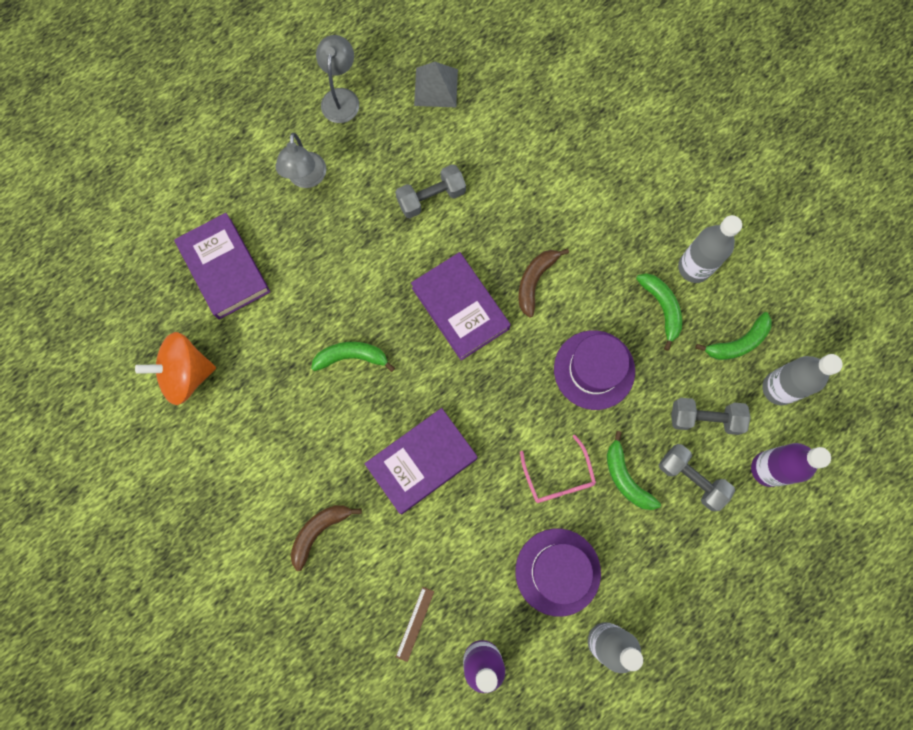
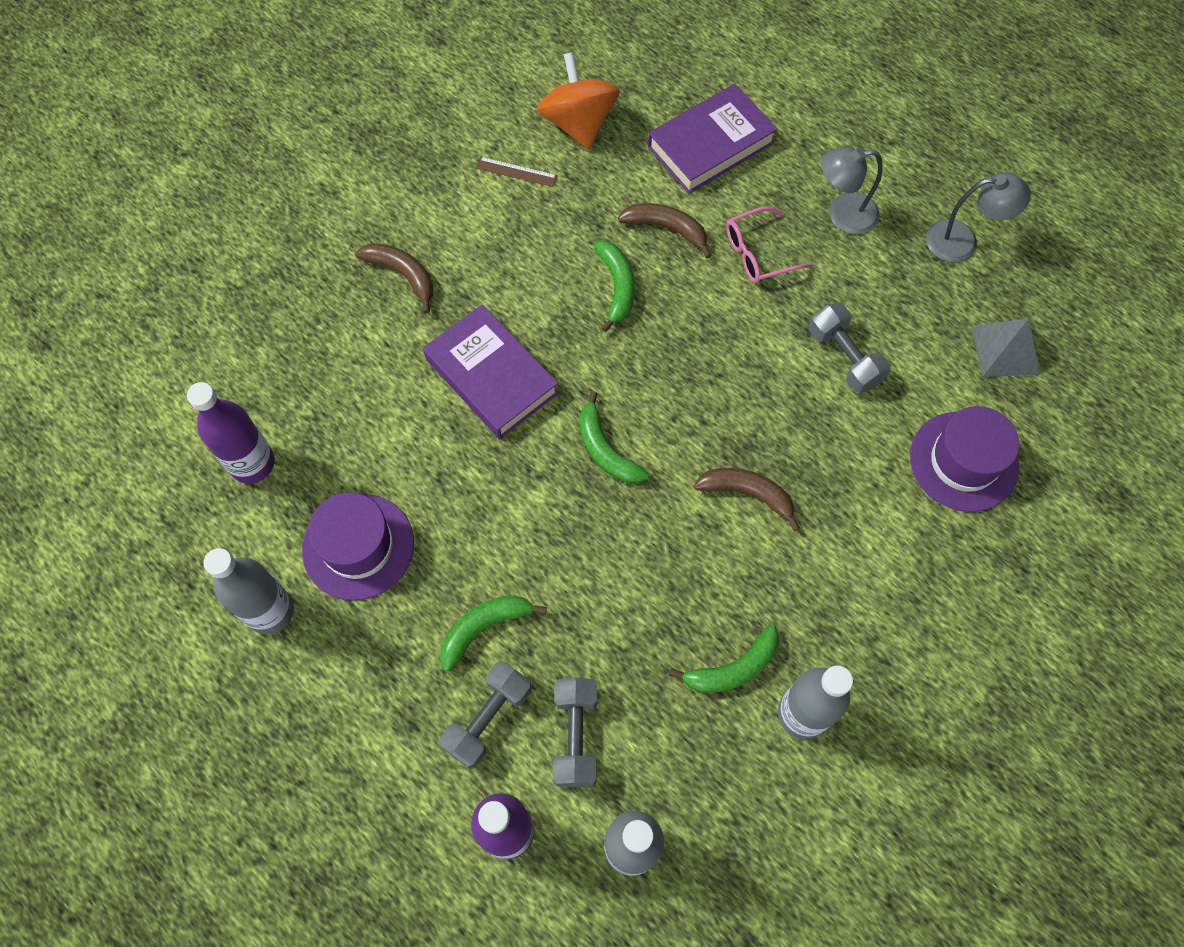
camera: 85 degrees right, 10 degrees down
brown ruler [396,587,434,662] -> brown ruler moved to [476,157,557,187]
purple book [411,252,511,361] -> none
pink glasses [520,435,596,503] -> pink glasses moved to [726,207,813,283]
purple hat [554,330,635,410] -> purple hat moved to [910,406,1019,512]
green banana [695,312,772,360] -> green banana moved to [579,391,649,484]
none -> brown banana [618,203,711,258]

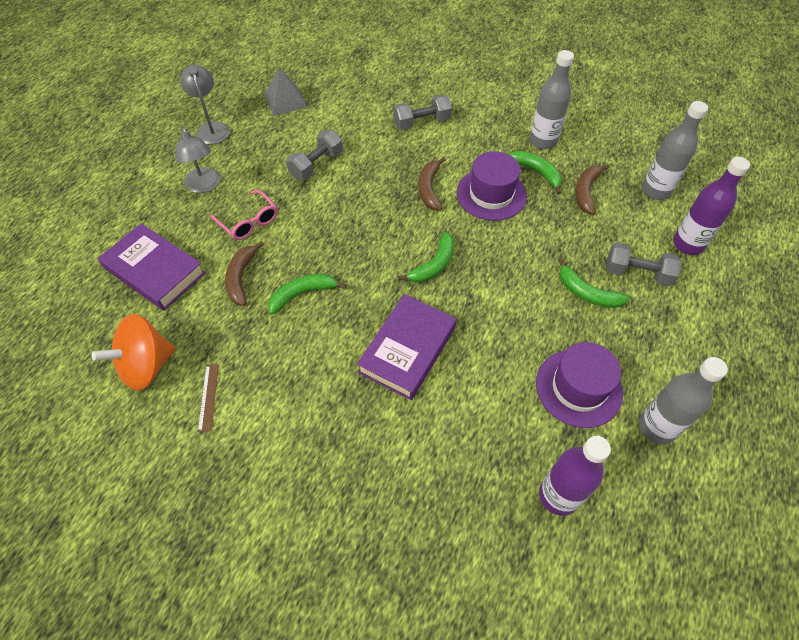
camera: 110 degrees left, 10 degrees down
brown banana [355,243,433,314] -> brown banana moved to [575,164,610,215]
grey dumbbell [553,677,597,787] -> grey dumbbell moved to [393,95,452,130]
purple hat [910,406,1019,512] -> purple hat moved to [457,151,527,221]

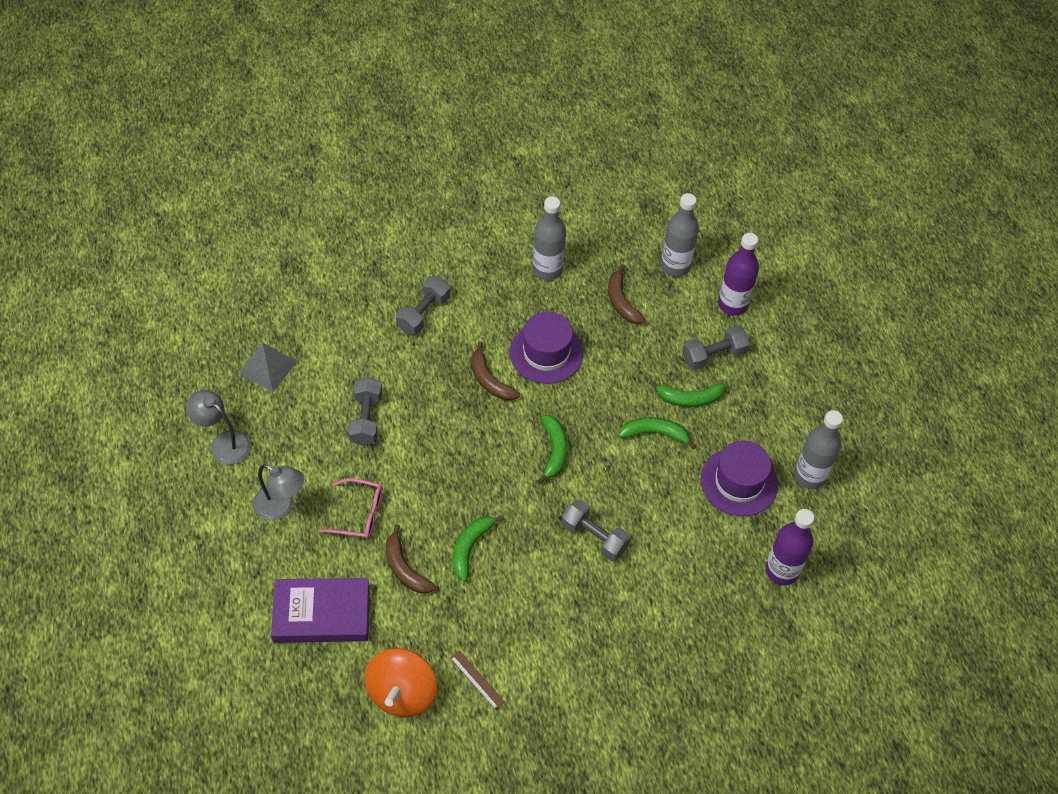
camera: 40 degrees left, 0 degrees up
purple book [357,294,457,400] -> grey dumbbell [561,500,631,561]
green banana [509,151,562,195] -> green banana moved to [618,417,696,450]

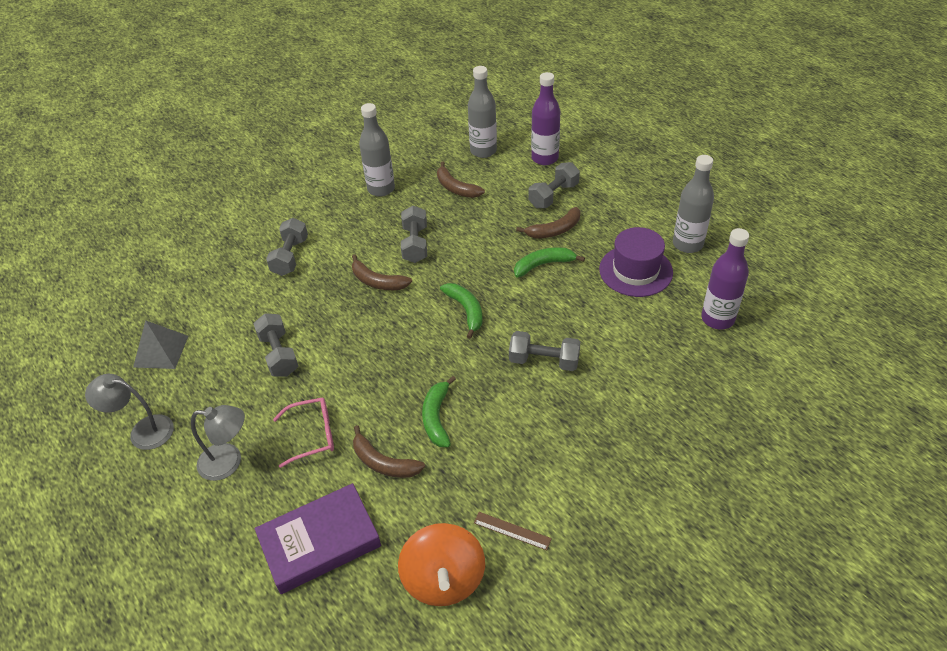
camera: 20 degrees left, 10 degrees down
purple hat [510,312,583,384] -> grey dumbbell [401,206,427,263]
green banana [649,380,725,407] -> brown banana [516,207,581,239]

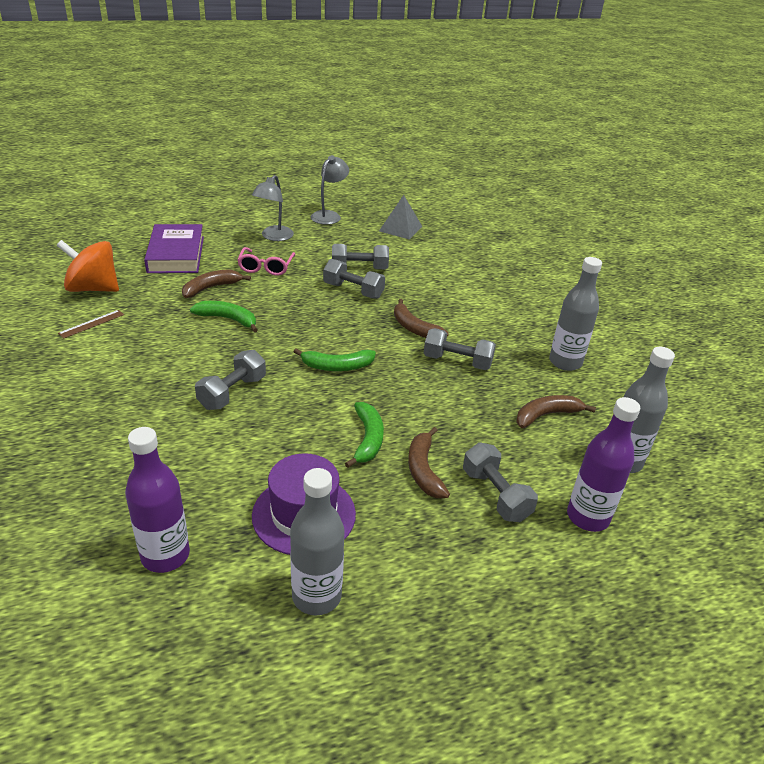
camera: 105 degrees right, 10 degrees down
grey dumbbell [266,218,308,276] -> grey dumbbell moved to [323,259,385,299]
brown banana [352,254,412,290] -> brown banana turned 90 degrees counterclockwise [394,299,448,338]

